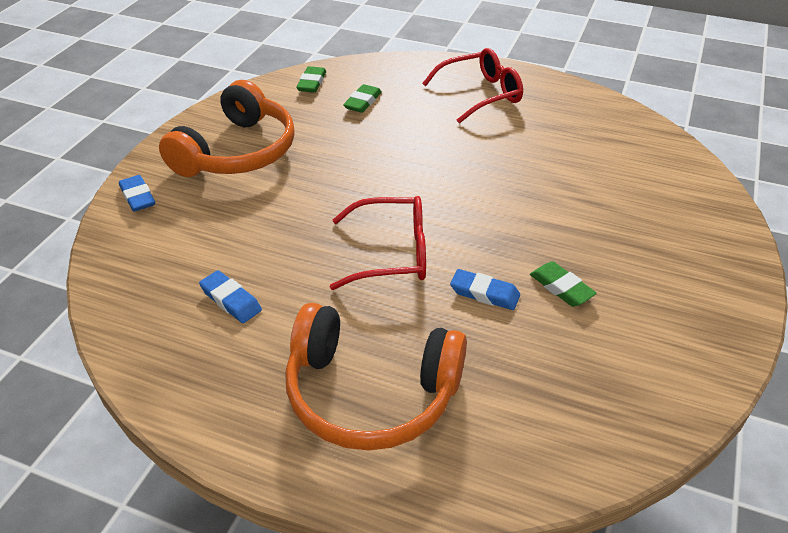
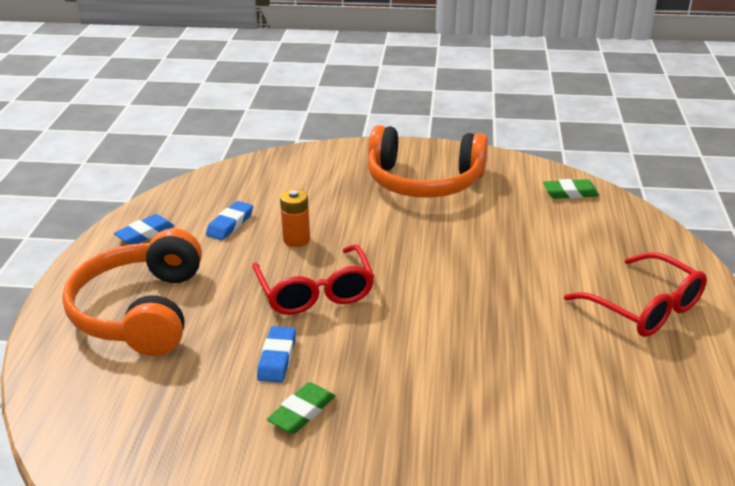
camera: 75 degrees right, 10 degrees down
blue eraser [119,175,155,212] -> blue eraser moved to [114,214,174,245]
green eraser [343,84,382,113] -> none
none -> orange battery [280,189,310,247]

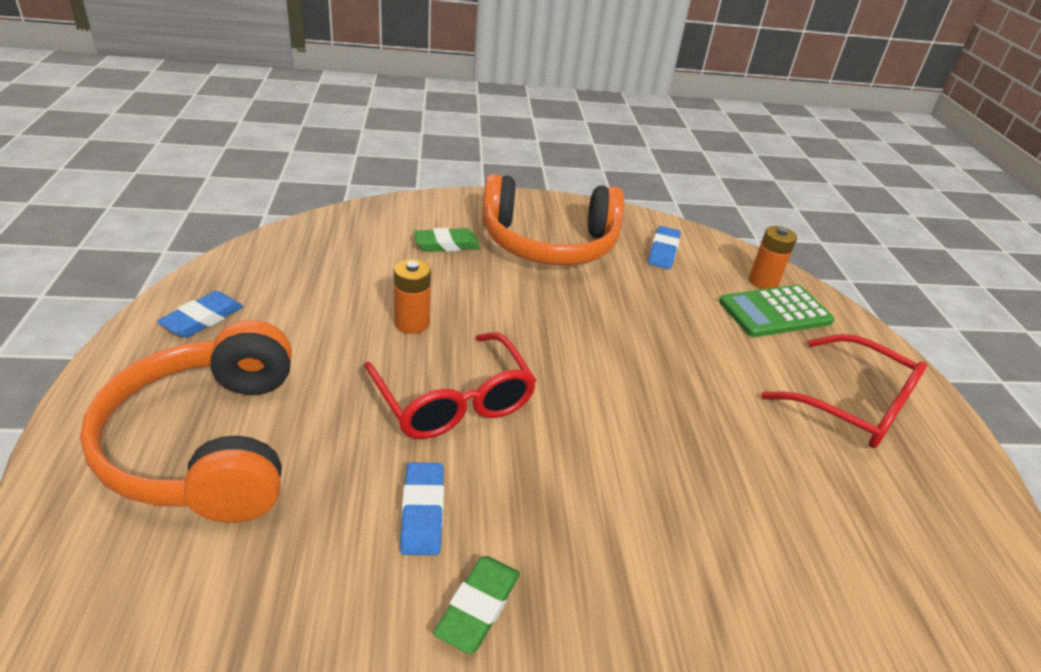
camera: 15 degrees left, 5 degrees up
blue eraser [206,201,253,240] -> blue eraser moved to [648,226,681,269]
green eraser [543,179,599,199] -> green eraser moved to [414,228,480,252]
none -> green calculator [719,285,834,337]
none -> orange battery [749,226,797,289]

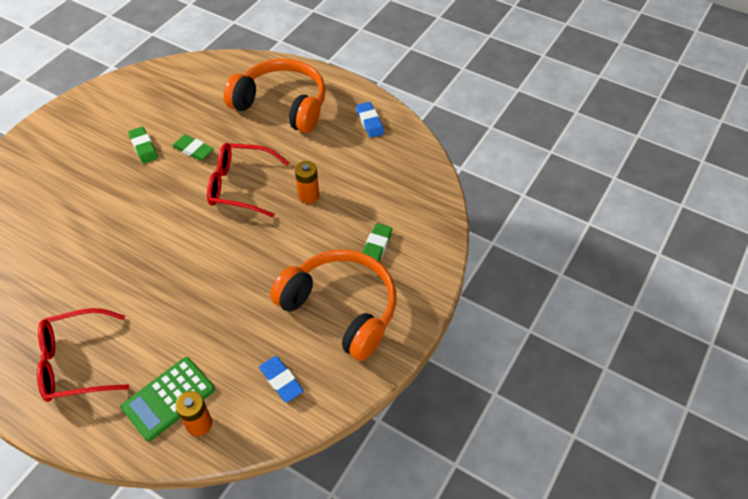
camera: 130 degrees right, 15 degrees up
blue eraser [400,462,444,555] -> green eraser [172,134,214,161]
orange headphones [482,174,624,265] -> orange headphones turned 90 degrees clockwise [270,250,397,361]
green calculator [719,285,834,337] -> green calculator turned 150 degrees counterclockwise [121,357,215,441]

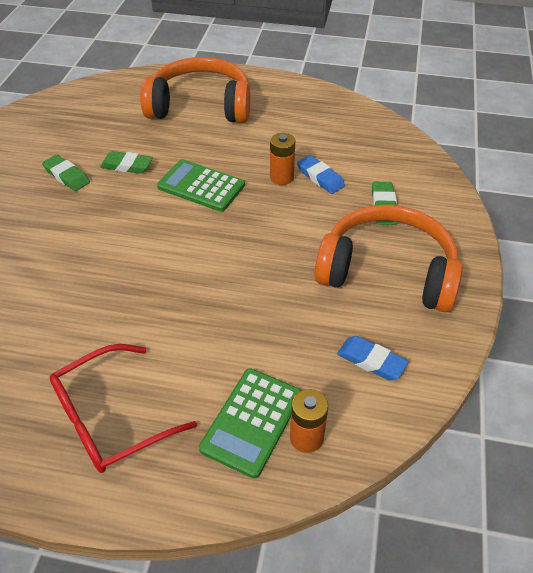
camera: 20 degrees left, 5 degrees down
red glasses [207,143,289,217] -> green calculator [157,159,245,212]
blue eraser [356,102,384,138] -> blue eraser moved to [297,155,345,194]

